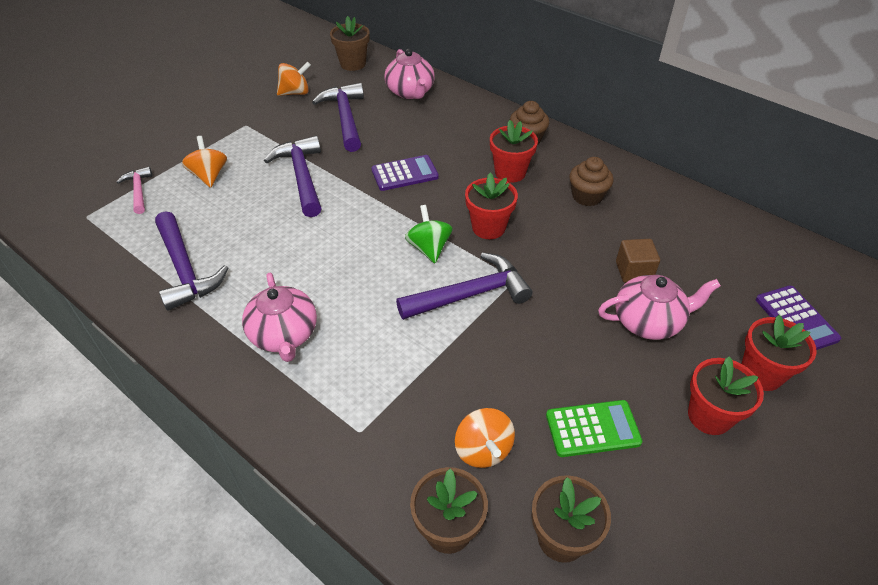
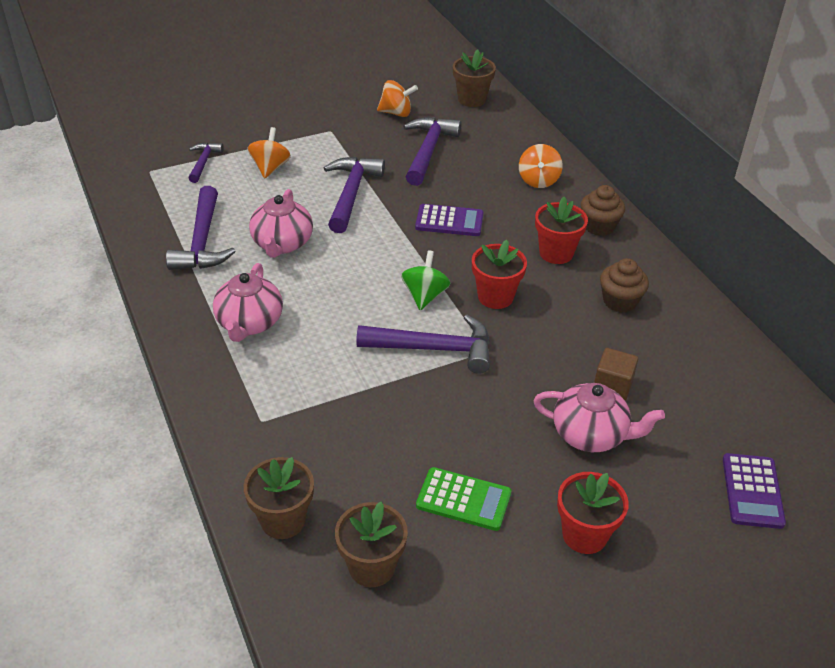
camera: 25 degrees right, 5 degrees down
pink hammer [117,167,153,214] -> purple hammer [189,142,224,183]
pink teapot [384,49,435,99] -> pink teapot moved to [249,189,313,258]
orange spinning top [455,408,515,468] -> orange spinning top moved to [519,144,563,188]
red flower pot [742,315,817,391] -> none

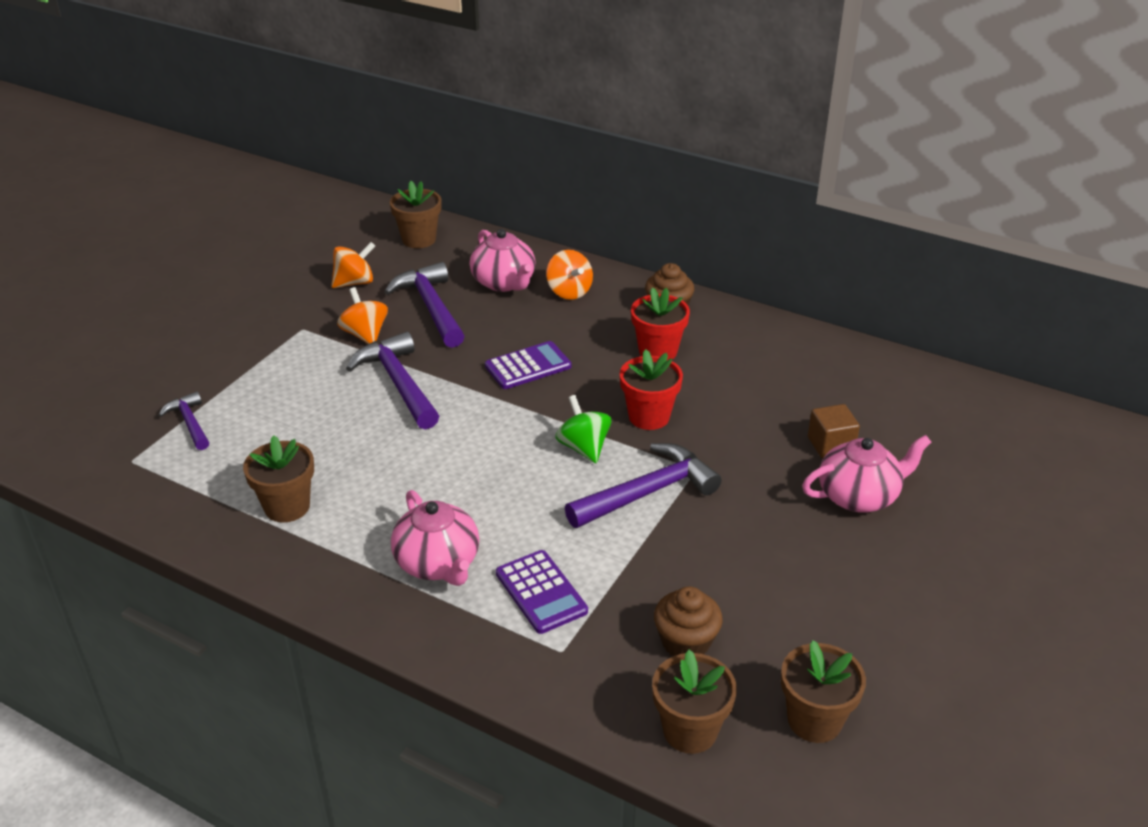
camera: 35 degrees left, 5 degrees down
purple hammer [166,186,236,270] -> brown flower pot [243,435,314,523]
orange spinning top [248,127,291,178] -> orange spinning top moved to [337,287,388,344]
pink teapot [249,189,313,258] -> pink teapot moved to [470,229,536,292]
green calculator [416,467,511,531] -> none
red flower pot [557,472,629,554] -> none
brown cupcake [600,258,649,313] -> brown cupcake moved to [654,586,723,656]
purple calculator [723,453,786,529] -> purple calculator moved to [496,550,588,634]

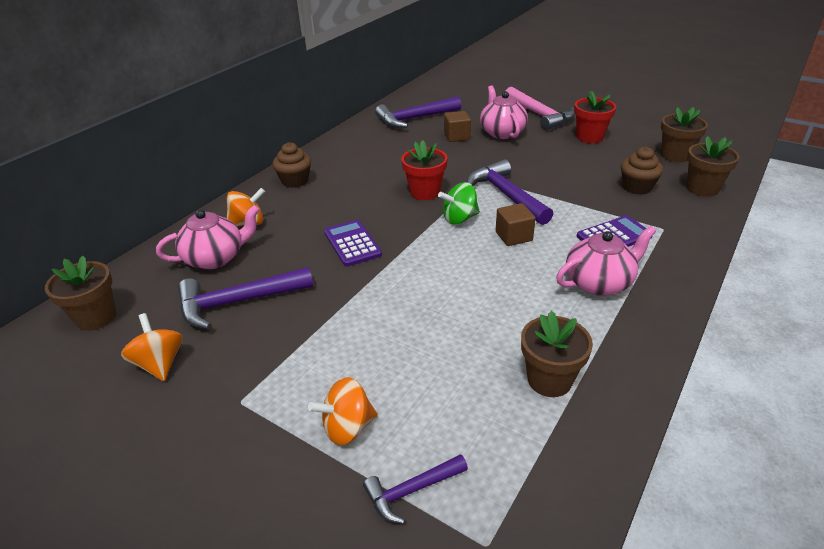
camera: 85 degrees left, 0 degrees up
orange spinning top [337,287,388,344] -> orange spinning top moved to [308,377,378,445]
purple hammer [346,331,439,430] -> purple hammer moved to [375,96,462,128]
red flower pot [631,287,690,360] -> red flower pot moved to [574,91,616,143]
none -> brown cube [496,203,536,246]
none -> pink hammer [505,87,575,130]

